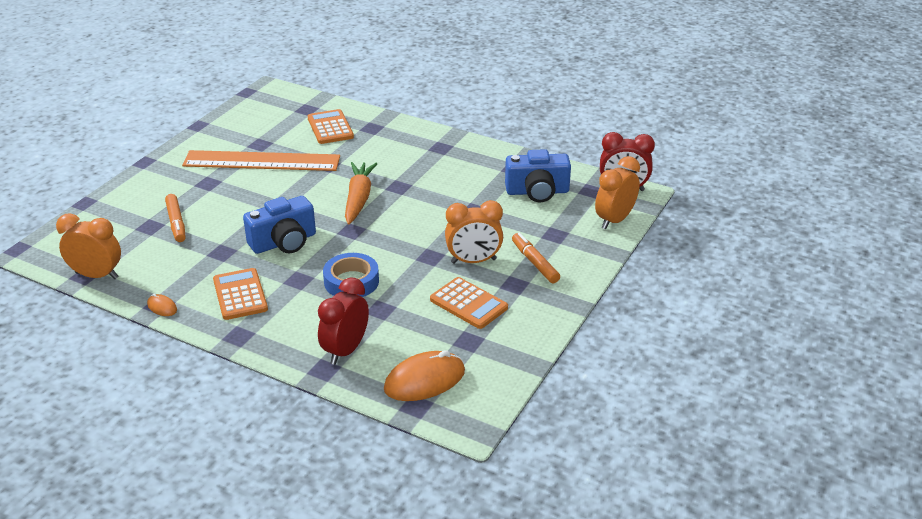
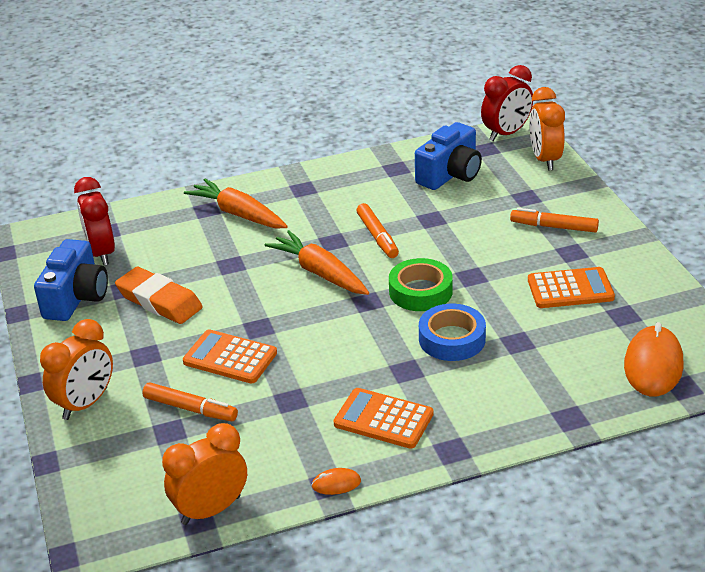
camera: 45 degrees left, 0 degrees up
orange ruler [182,150,340,171] -> orange eraser [115,267,203,324]
blue camera [243,196,316,254] -> blue camera moved to [34,239,108,321]
orange calculator [308,109,354,144] -> orange calculator moved to [183,329,277,384]
red clock [318,277,369,365] -> red clock moved to [74,177,115,265]
orange clock [445,200,503,264] -> orange clock moved to [40,319,113,420]
none -> orange carrot [184,179,288,228]
none -> orange marker [356,203,399,258]
none -> green tape [389,258,453,311]

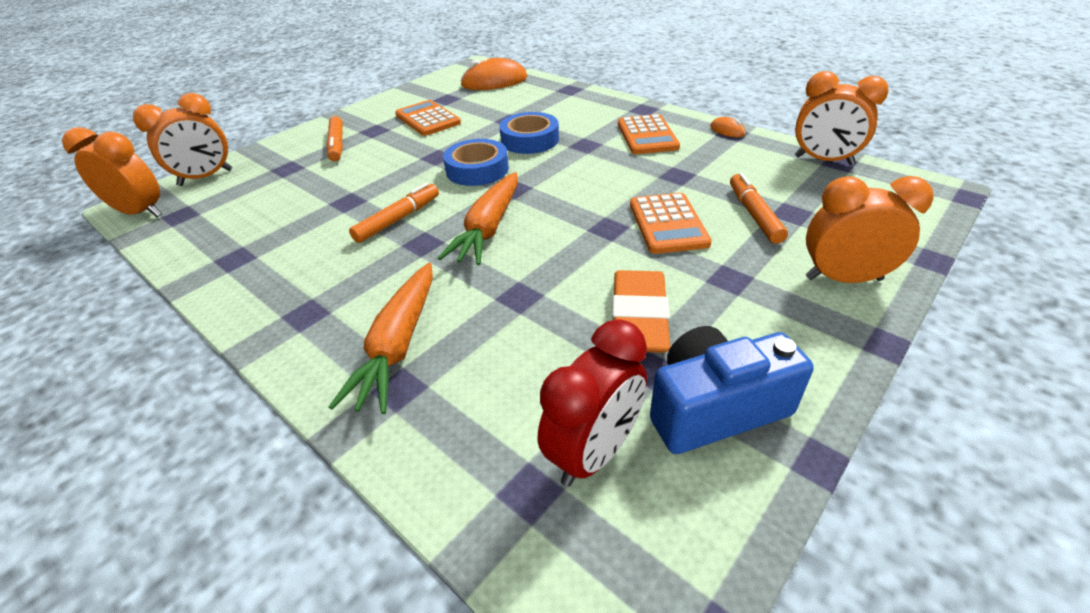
camera: 120 degrees left, 5 degrees up
green tape [389,258,453,311] -> blue tape [443,139,509,186]
blue camera [415,122,482,190] -> none
red clock [481,65,533,141] -> orange clock [62,127,162,217]

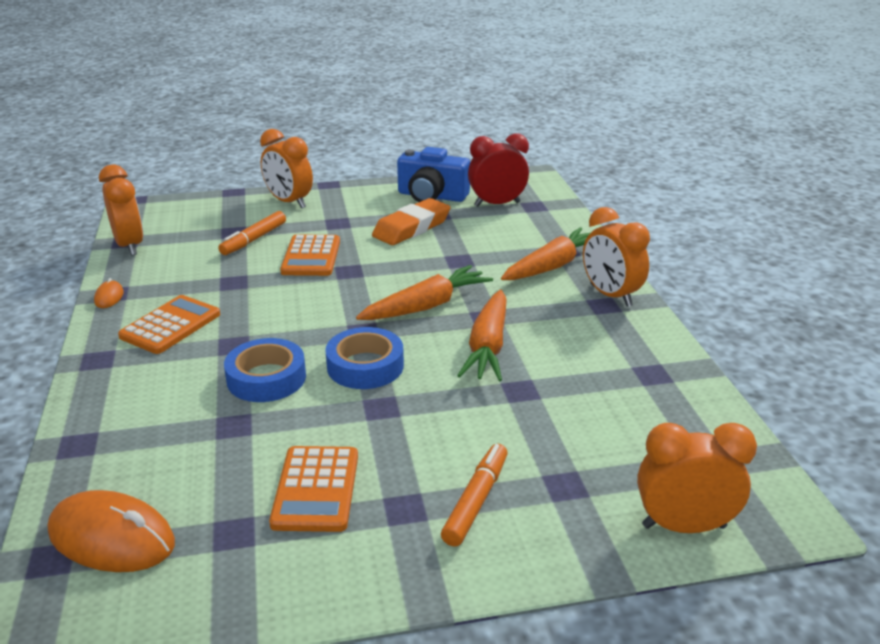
camera: 145 degrees left, 10 degrees down
orange clock [62,127,162,217] -> orange clock moved to [583,207,650,307]
orange marker [349,182,439,243] -> orange carrot [457,290,507,381]
orange calculator [630,193,712,254] -> orange calculator turned 150 degrees clockwise [280,234,340,276]

